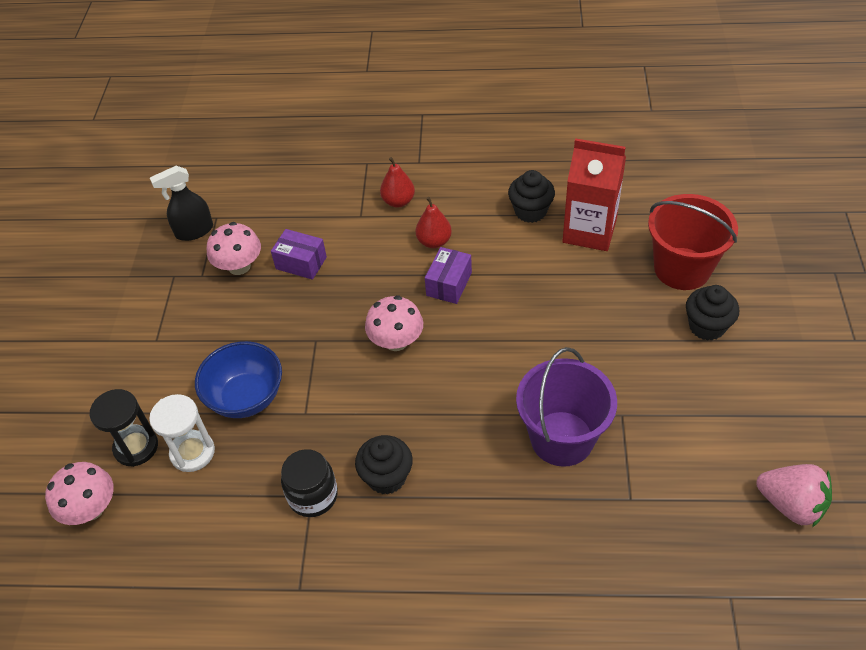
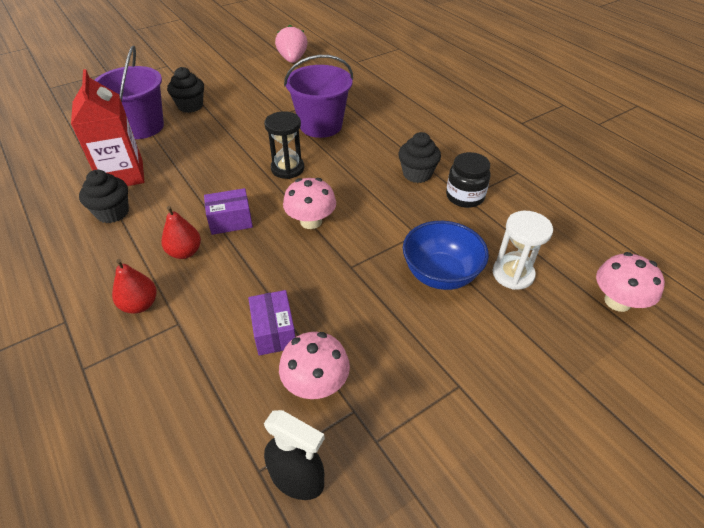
camera: 130 degrees left, 5 degrees down
black hourglass [90,389,158,467] -> black hourglass moved to [264,111,304,179]
red bucket [648,194,738,290] -> purple bucket [95,46,164,139]

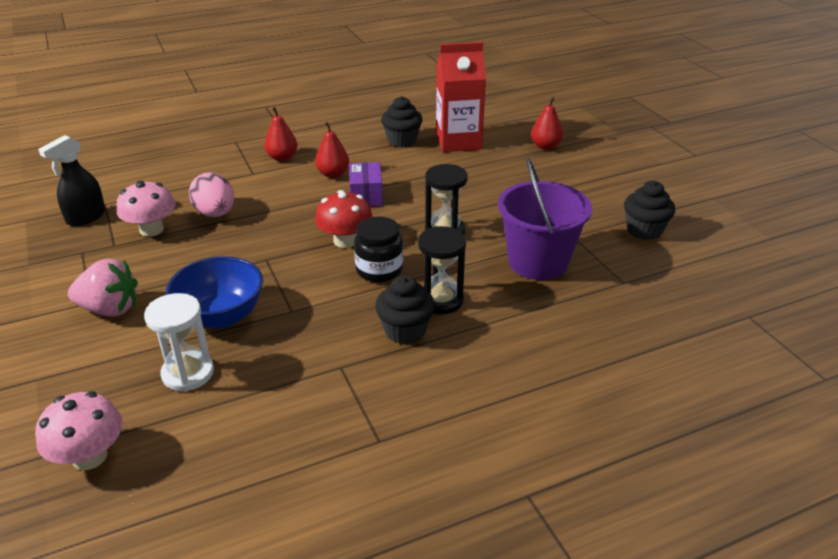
camera: 100 degrees right, 10 degrees down
purple bucket [95,46,164,139] -> red pear [531,97,563,150]
black cupcake [167,67,204,113] -> black cupcake moved to [624,181,675,240]
purple box [248,290,295,356] -> pink egg [189,172,234,217]
pink strawberry [275,25,307,63] -> pink strawberry moved to [68,258,138,317]
pink mushroom [283,178,336,229] -> red mushroom [315,190,373,248]
black jar [446,152,490,208] -> black jar moved to [354,216,403,282]
none -> black hourglass [418,226,466,314]

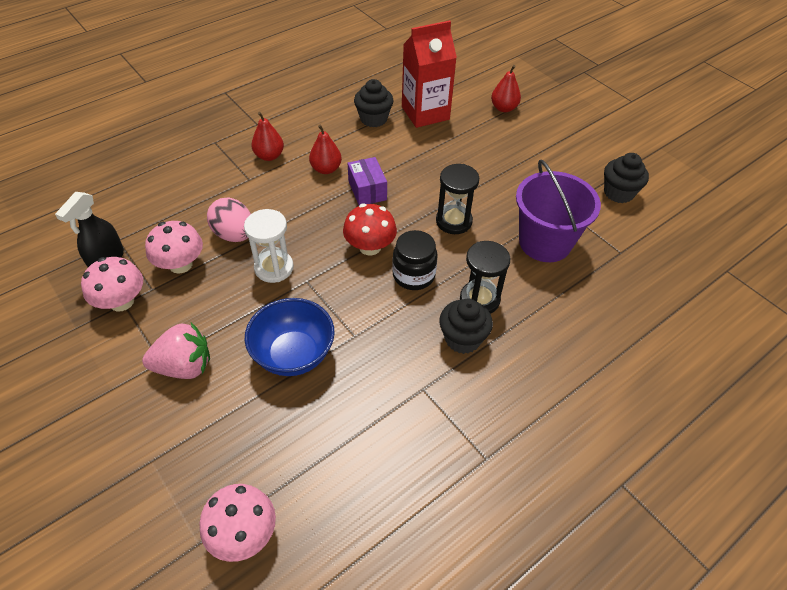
camera: 15 degrees left, 15 degrees up
white hourglass [144,293,214,392] -> white hourglass moved to [244,209,294,283]
none -> pink mushroom [81,257,143,311]

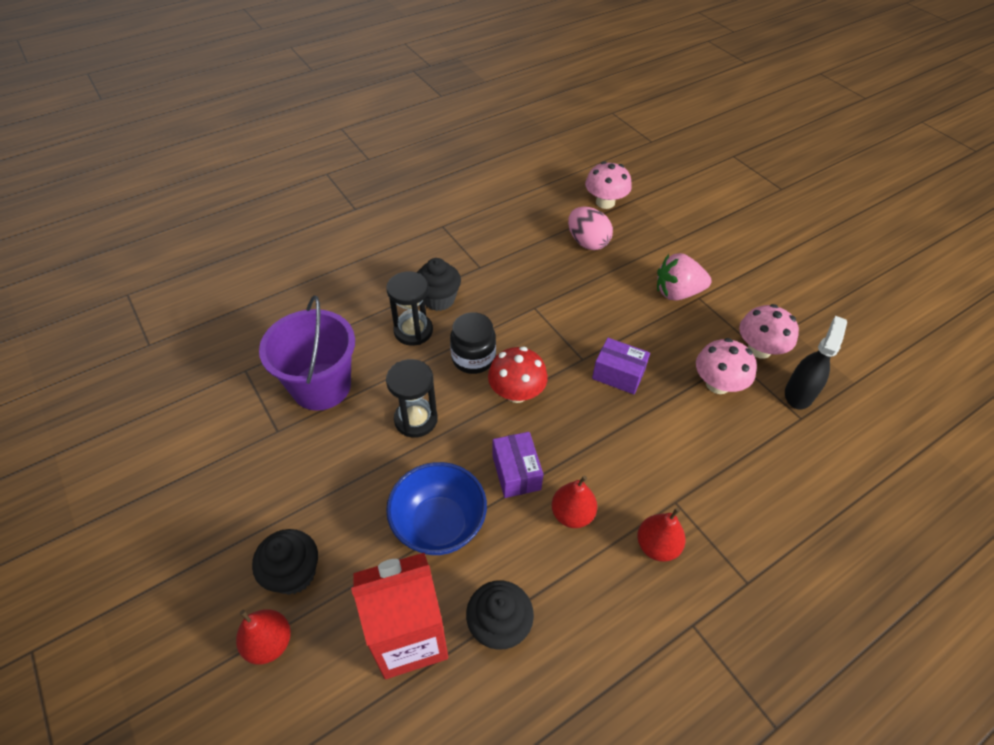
camera: 175 degrees left, 0 degrees up
pink egg [207,197,251,242] -> pink egg moved to [568,207,613,250]
white hourglass [244,209,294,283] -> purple box [592,338,650,394]
blue bowl [245,298,334,376] -> blue bowl moved to [386,462,487,555]
black cupcake [604,153,649,203] -> black cupcake moved to [252,529,318,595]

